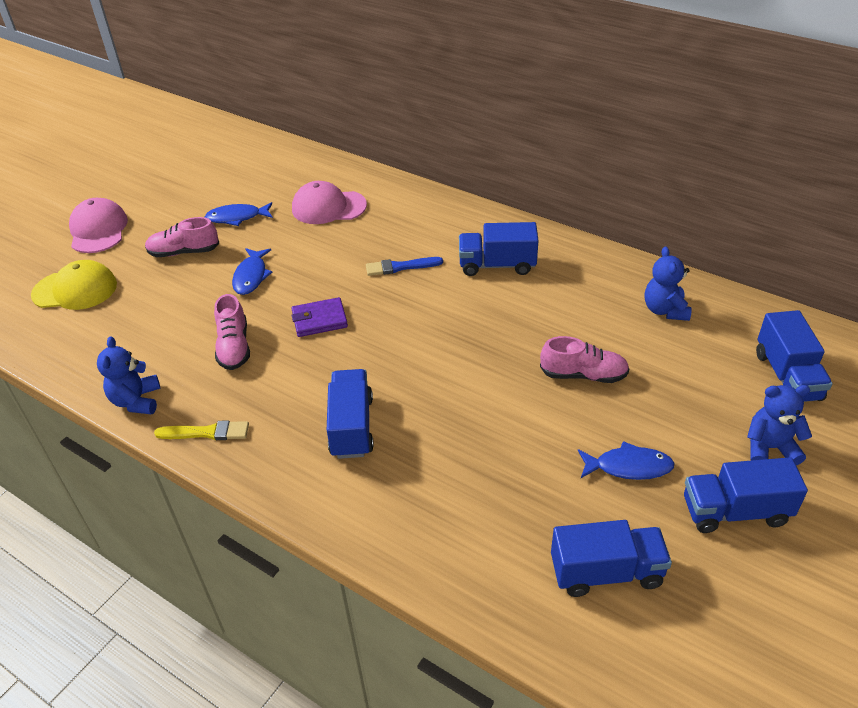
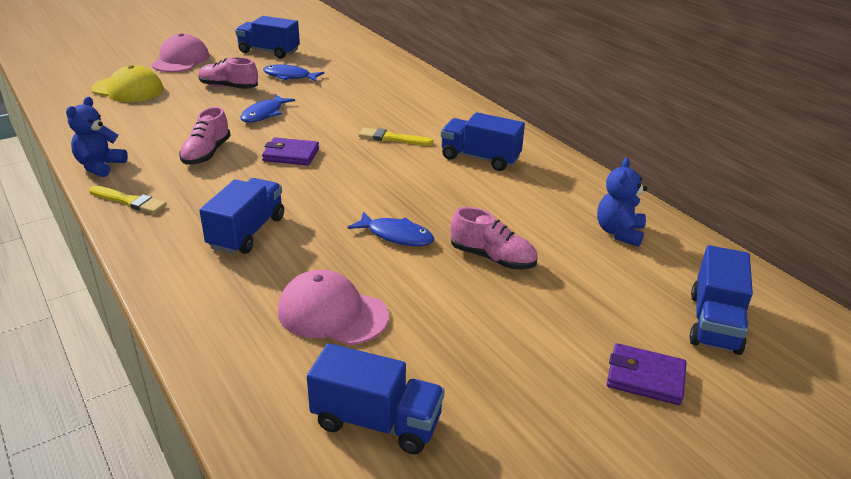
camera: 20 degrees right, 10 degrees down
pink cap [292,181,367,224] -> pink cap moved to [278,270,389,345]
blue brush [366,257,443,276] -> yellow brush [359,128,433,146]
blue fish [578,441,675,480] -> blue fish moved to [347,211,434,246]
blue truck [684,457,808,533] -> blue truck moved to [235,16,300,59]
blue teddy bear [747,385,812,465] -> purple wallet [607,343,687,405]

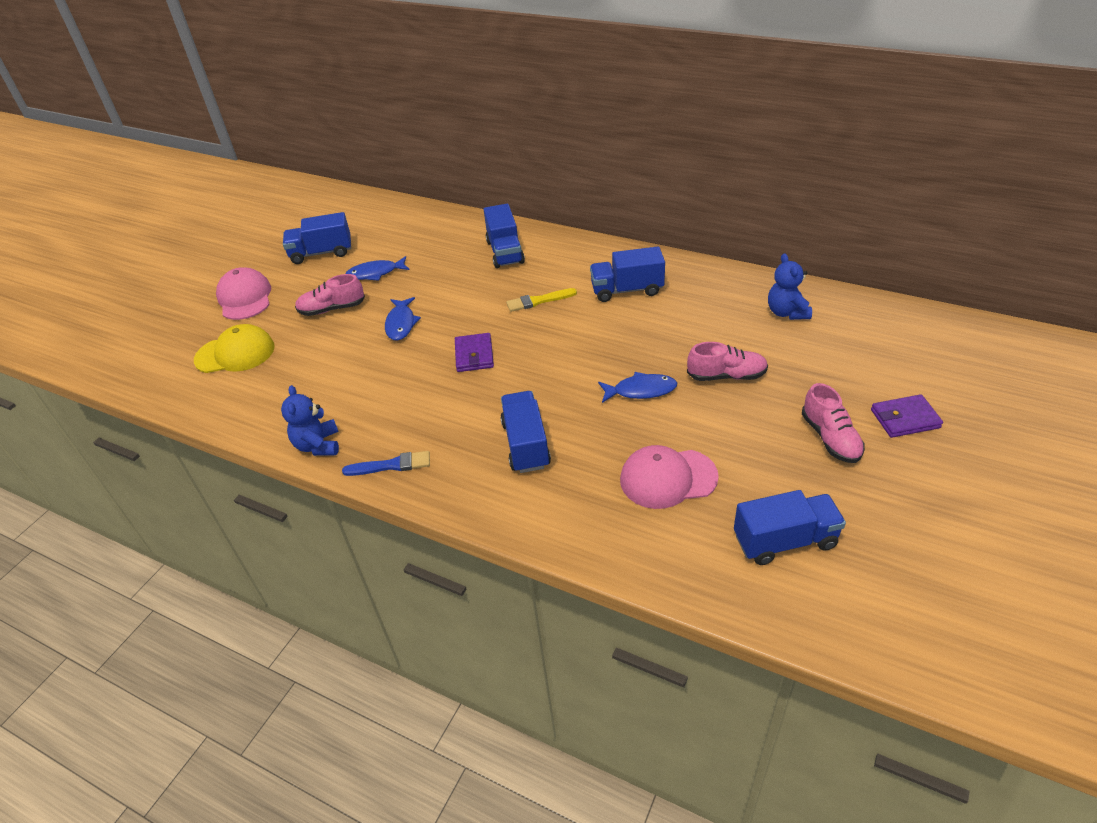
camera: 25 degrees left, 10 degrees up
yellow brush [89,186,167,214] -> blue brush [342,451,430,476]
pink shoe [179,107,231,165] -> pink shoe moved to [802,383,865,463]
purple wallet [262,138,319,165] -> purple wallet turned 75 degrees counterclockwise [455,333,494,372]
blue truck [689,245,753,355] -> blue truck moved to [483,204,525,268]

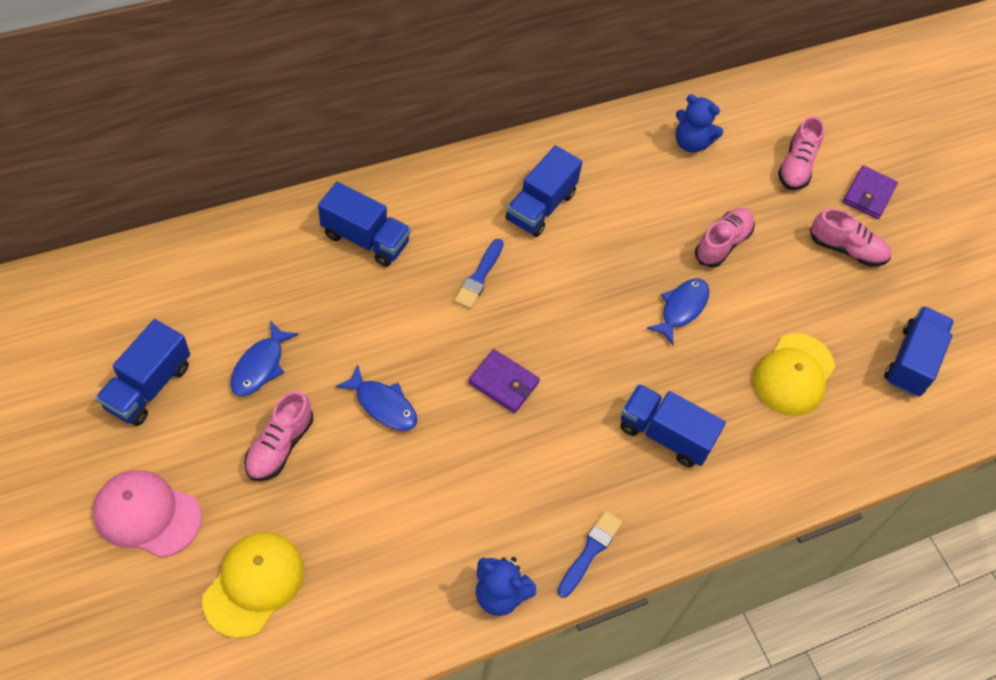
camera: 60 degrees left, 15 degrees up
yellow brush [506,288,577,312] -> blue brush [454,239,504,309]
pink cap [620,445,719,509] -> yellow cap [753,333,835,416]
none -> pink shoe [778,116,825,190]

